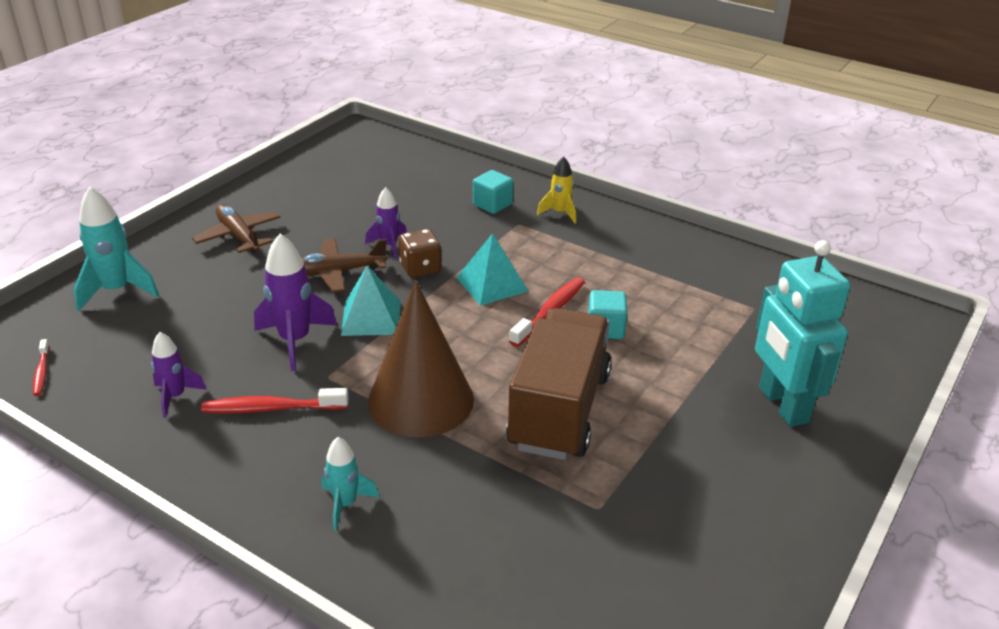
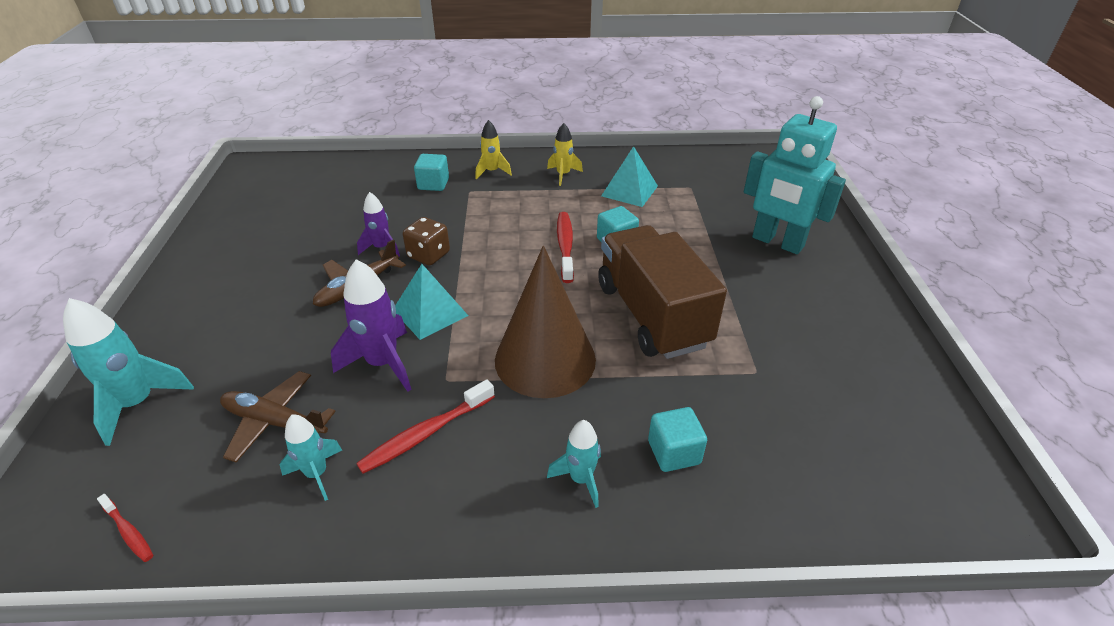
camera: 35 degrees left, 5 degrees up
purple rocket [151,332,207,418] -> turquoise rocket [280,414,342,501]
brown plane [192,204,281,253] -> brown plane moved to [220,371,336,462]
turquoise pyramid [456,233,528,306] -> turquoise pyramid moved to [601,146,658,207]
none -> yellow rocket [547,123,583,186]
none -> turquoise cube [648,407,707,472]

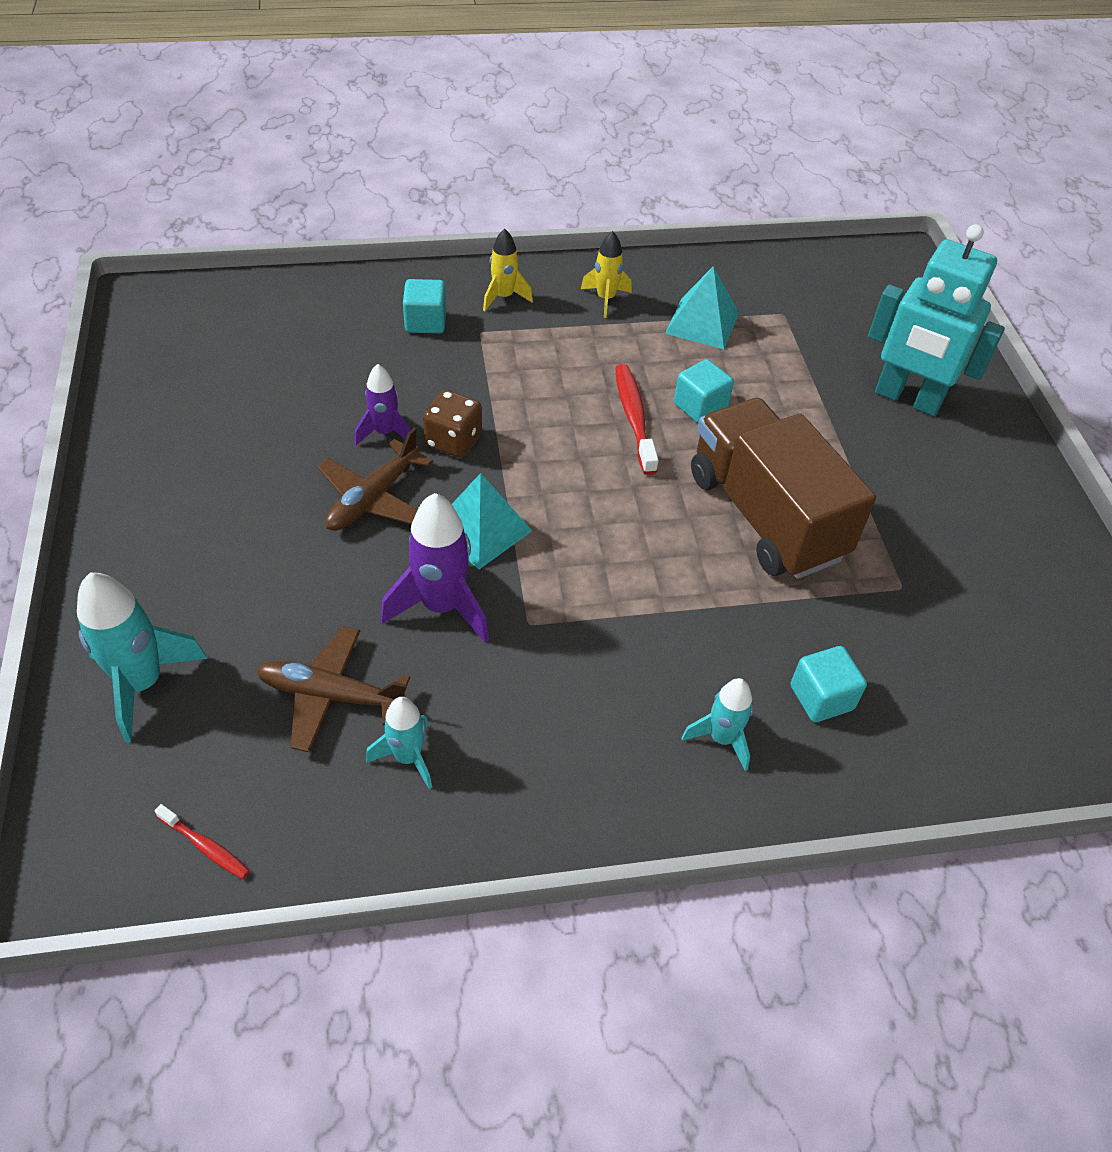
camera: 10 degrees left, 10 degrees up
red toothbrush [356,379,495,474] -> none
brown cone [495,246,596,398] -> none

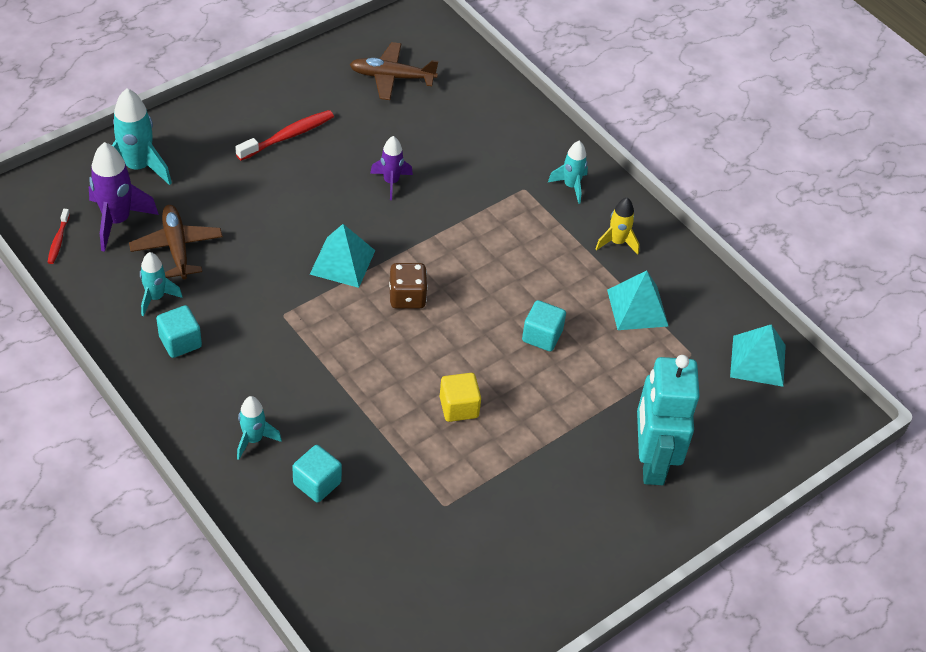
camera: 60 degrees right, 0 degrees up
brown plane [317,428,433,531] -> brown plane moved to [350,42,438,100]
purple rocket [381,493,489,643] -> purple rocket moved to [89,142,159,252]
turquoise cube [403,279,446,333] -> turquoise cube moved to [156,305,202,358]
brown dice [423,390,482,458] -> brown dice moved to [389,263,428,309]
yellow rocket [483,229,533,311] -> turquoise rocket [548,141,588,204]
red toothbrush [615,364,658,475] -> red toothbrush moved to [235,110,334,161]
brown truck [691,398,876,579] -> yellow cube [440,373,481,422]
none -> turquoise pyramid [730,324,786,387]

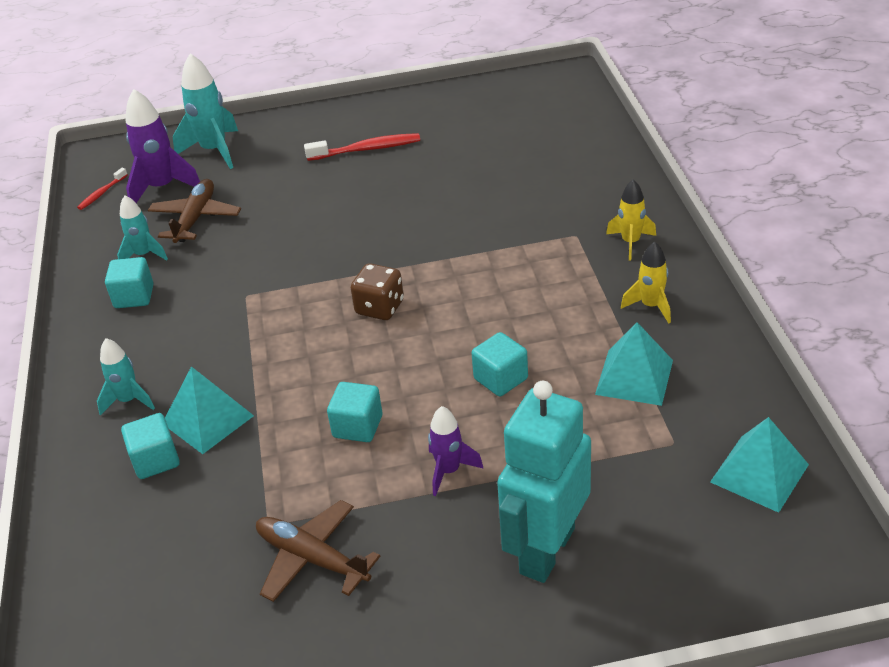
camera: 35 degrees right, 10 degrees down
turquoise pyramid [310,224,376,288] -> turquoise pyramid moved to [165,366,254,454]
brown plane [350,42,438,100] -> brown plane moved to [256,500,380,602]
purple rocket [370,136,413,200] -> purple rocket moved to [428,406,484,496]
yellow cube [440,373,481,422] -> turquoise cube [327,382,382,442]
turquoise rocket [548,141,588,204] -> yellow rocket [606,180,656,261]

